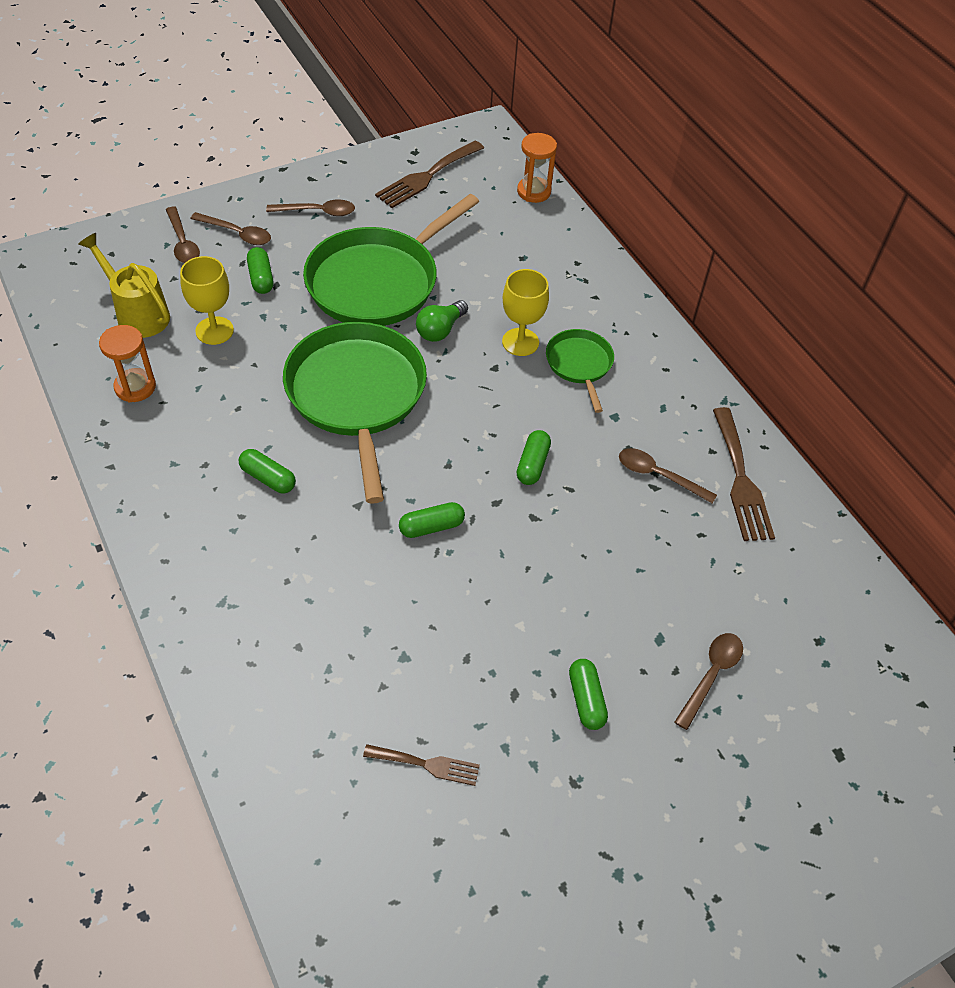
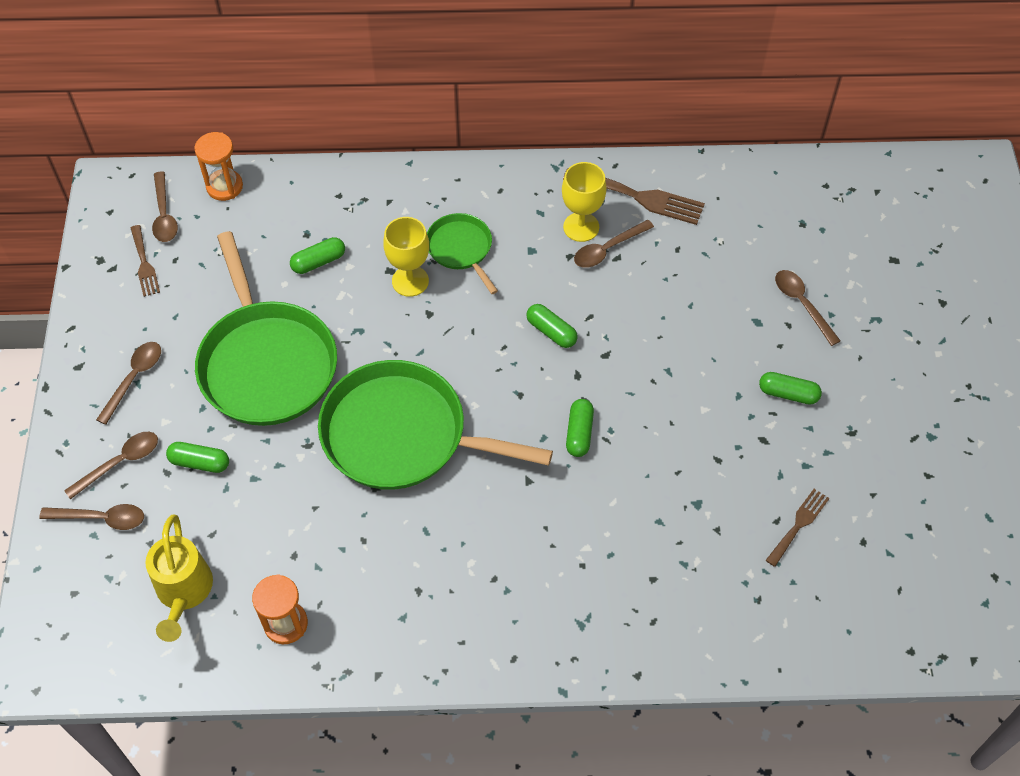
camera: 60 degrees left, 5 degrees up
yellow watering can [78,233,170,338] -> yellow watering can turned 75 degrees counterclockwise [145,515,213,642]
yellow goblet [180,256,234,345] -> yellow goblet moved to [562,162,607,242]
green capsule [239,449,296,493] -> green capsule moved to [290,237,345,274]
brown fork [375,141,484,208] -> brown fork [131,225,160,297], size x0.59
green light bulb [416,300,468,342] -> none
green pan [546,329,614,413] -> green pan turned 45 degrees clockwise [427,213,498,294]
none -> brown spoon [152,171,178,242]

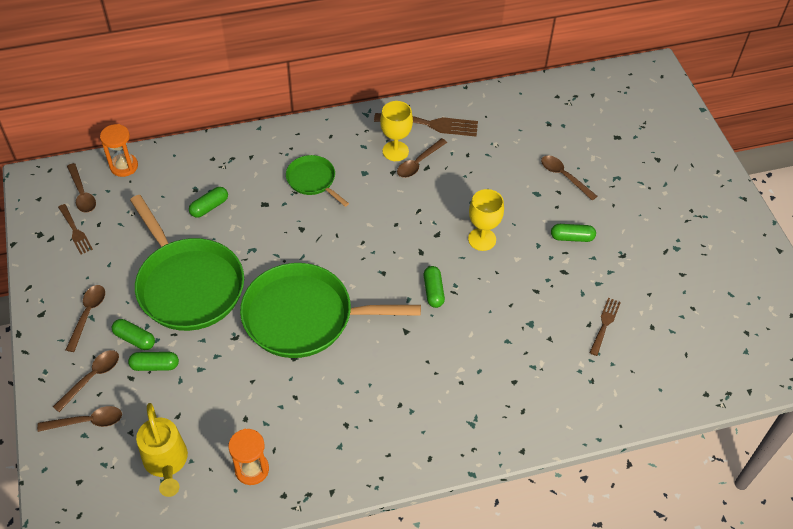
camera: 15 degrees left, 5 degrees down
yellow goblet [383,217,429,297] -> yellow goblet moved to [468,189,504,251]
green capsule [527,304,578,348] -> green capsule moved to [112,319,155,350]

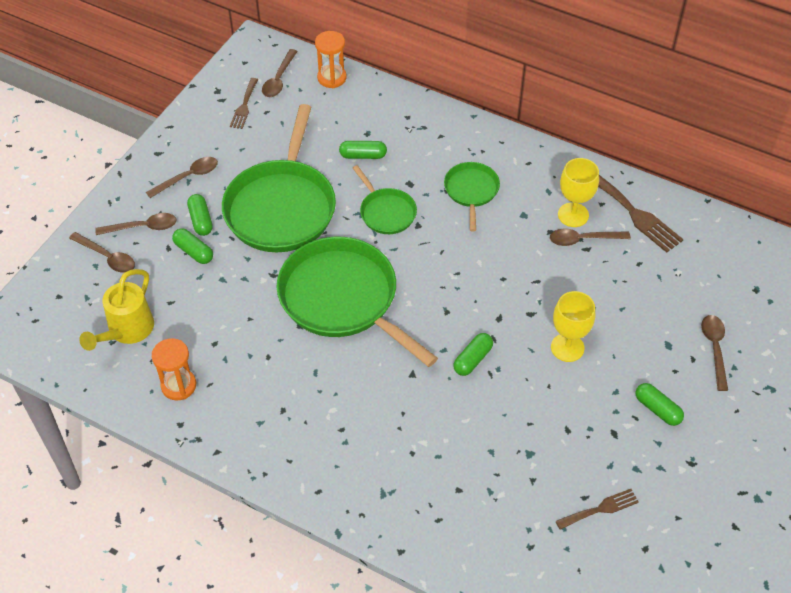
camera: 45 degrees right, 0 degrees up
none -> green pan [353,165,417,234]

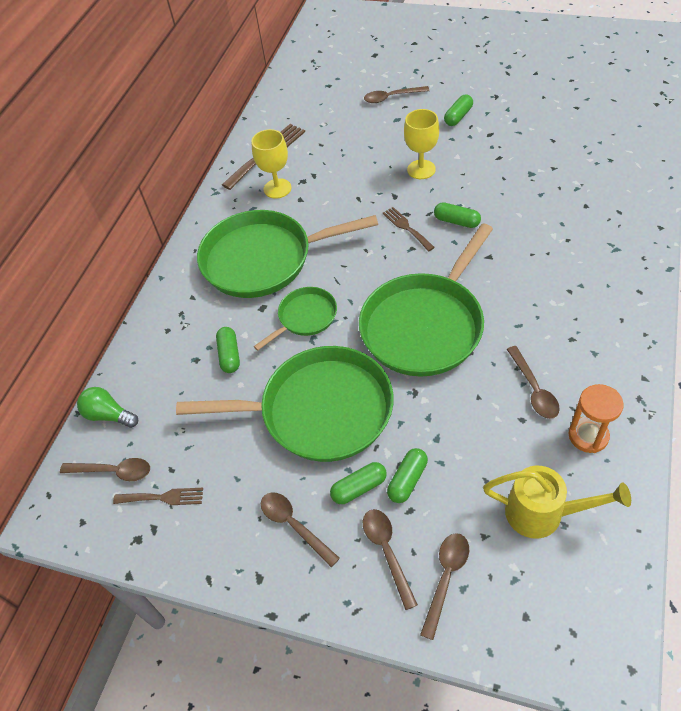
camera: 95 degrees left, 0 degrees up
orange hourglass [315,31,347,88] -> green light bulb [77,387,138,428]
green pan [444,162,500,231] -> green pan [197,210,378,298], size x2.00
brown spoon [550,229,631,246] -> brown spoon moved to [507,346,560,419]
brown fork [556,489,639,529] -> brown fork moved to [383,207,435,251]

